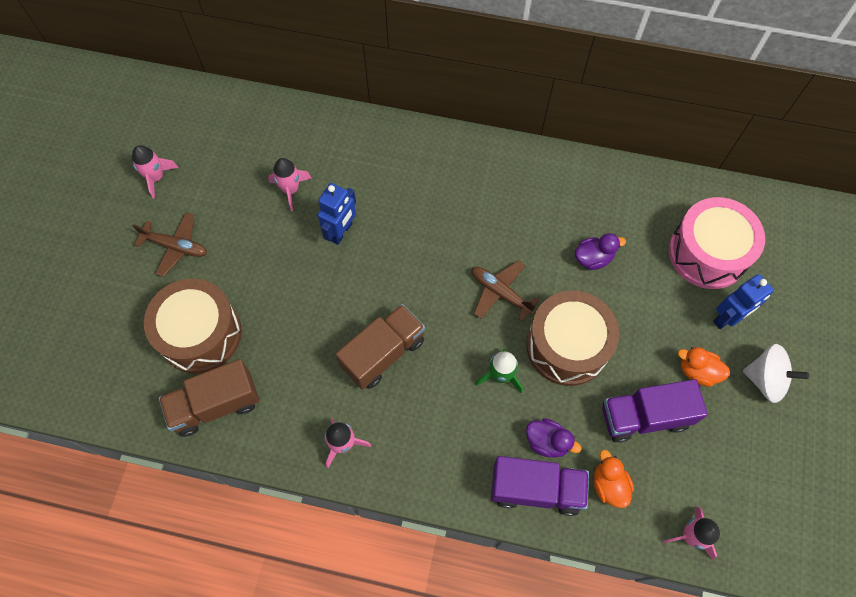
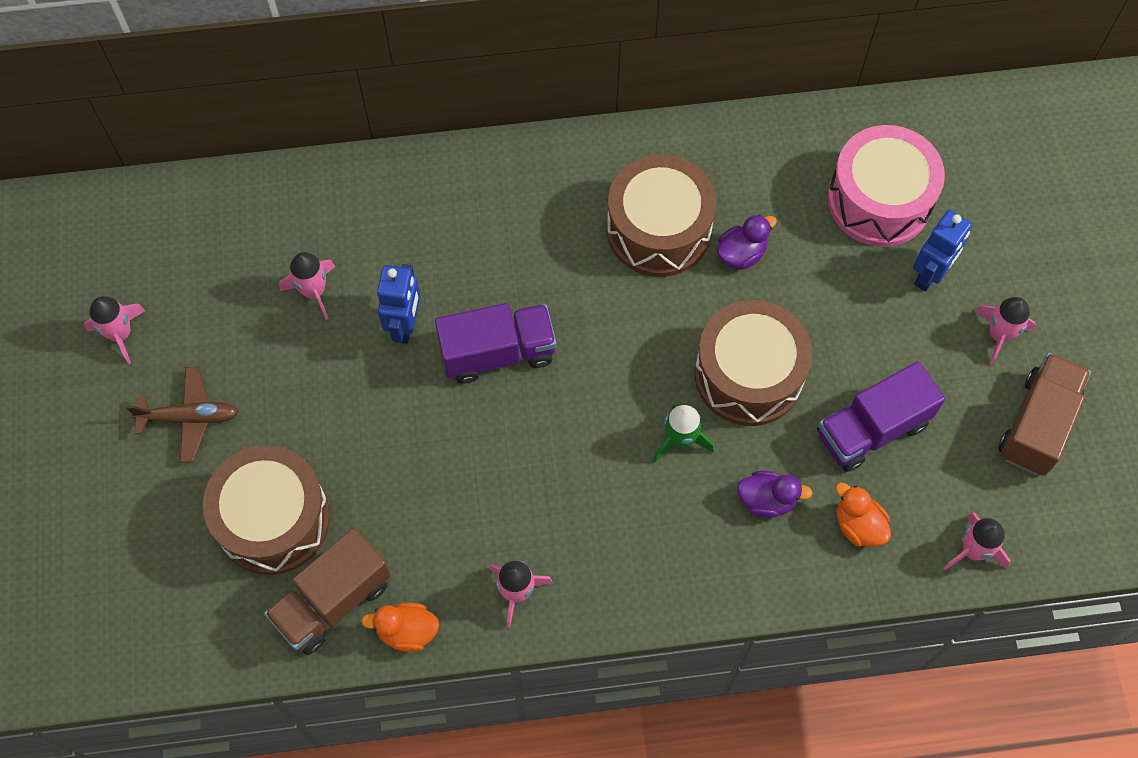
camera: 20 degrees left, 0 degrees up
brown truck [336,304,425,390] -> brown truck moved to [998,353,1091,476]
brown plane [471,260,540,322] -> none
purple truck [491,456,589,516] -> purple truck moved to [435,303,556,384]
orange duck [678,347,730,387] -> orange duck moved to [361,603,439,652]
white spinning top [743,344,809,403] -> pink rocket [974,297,1036,365]
none -> brown drum [607,155,716,277]

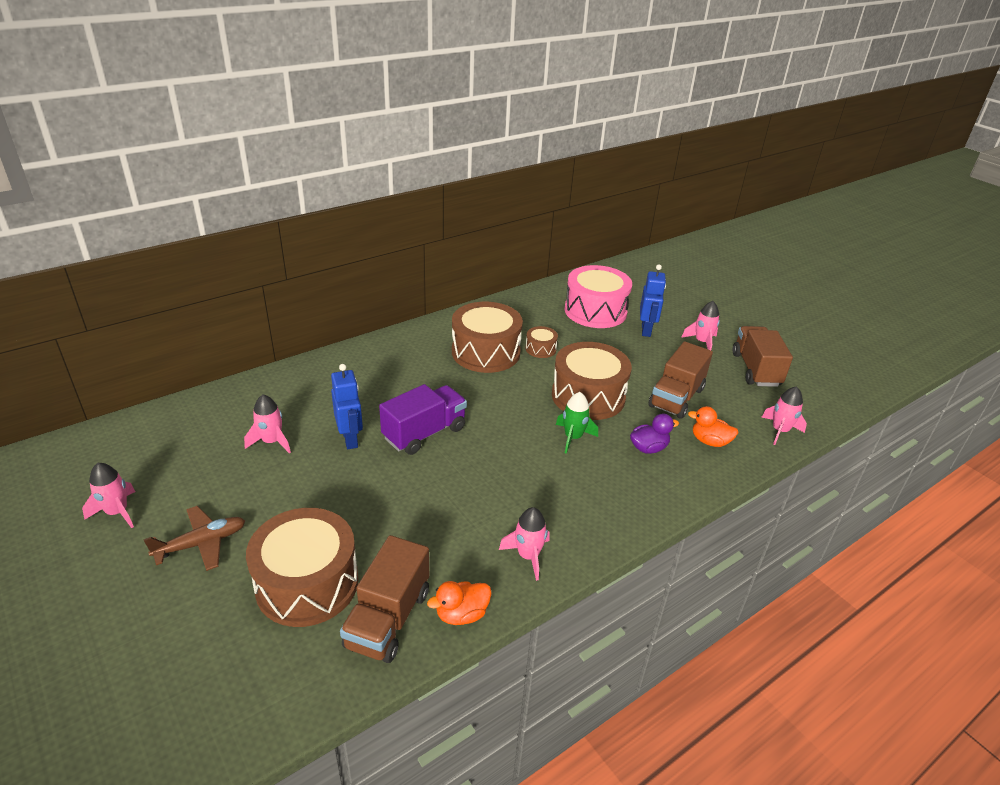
camera: 30 degrees left, 30 degrees down
purple duck [717,214,777,270] -> brown drum [526,326,558,358]
purple truck [817,361,945,472] -> brown truck [648,341,713,419]

